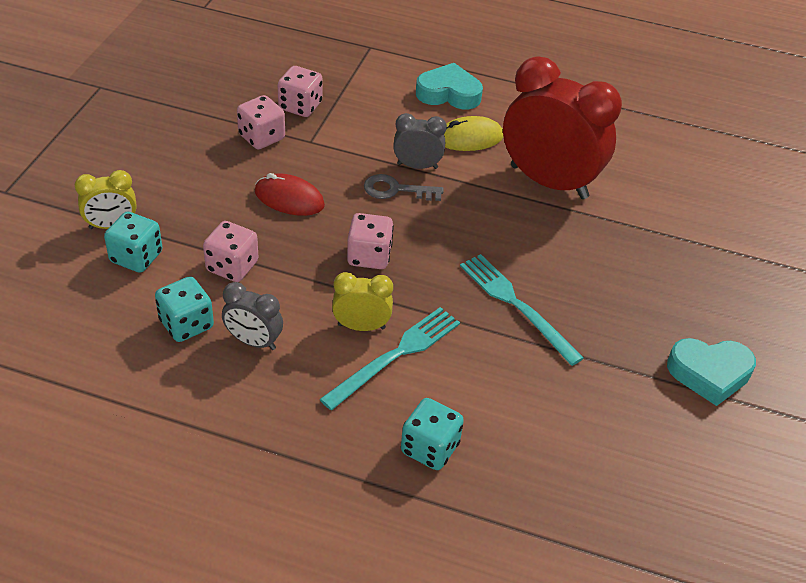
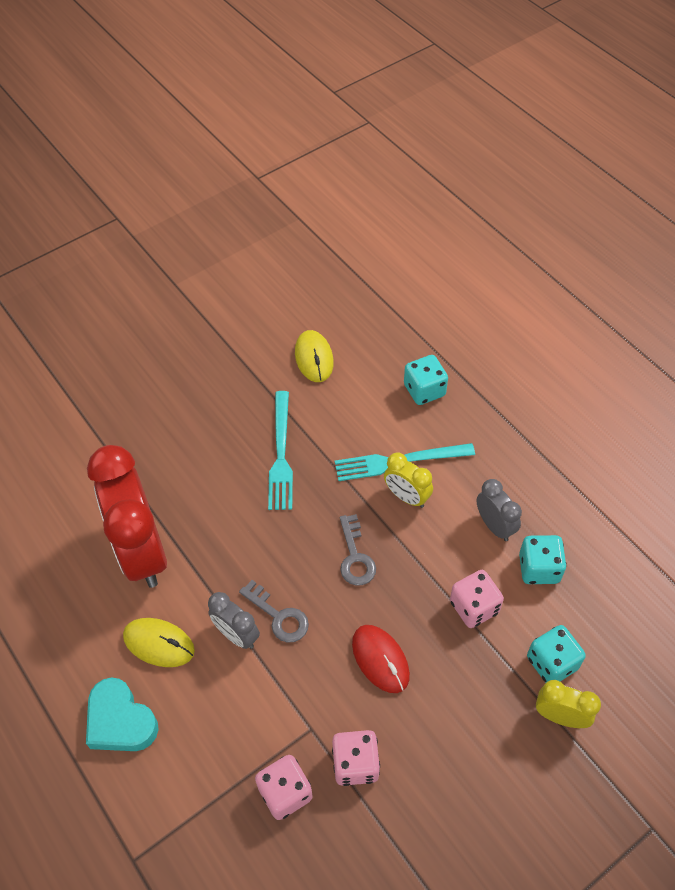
camera: 140 degrees left, 10 degrees up
pink dice [347,213,394,269] -> grey key [340,514,376,586]
turquoise heart [667,338,756,406] -> none
none -> yellow mouse [295,330,334,382]

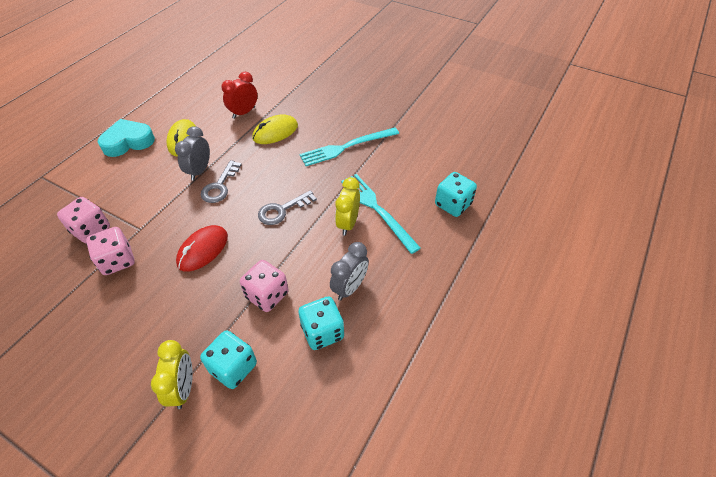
camera: 65 degrees right, 5 degrees down
turquoise heart [86,677,159,751] -> turquoise heart turned 45 degrees clockwise [98,119,155,157]
red clock [87,445,167,588] -> red clock [221,72,257,119], size x0.47
yellow mouse [295,330,334,382] -> yellow mouse moved to [252,114,298,144]

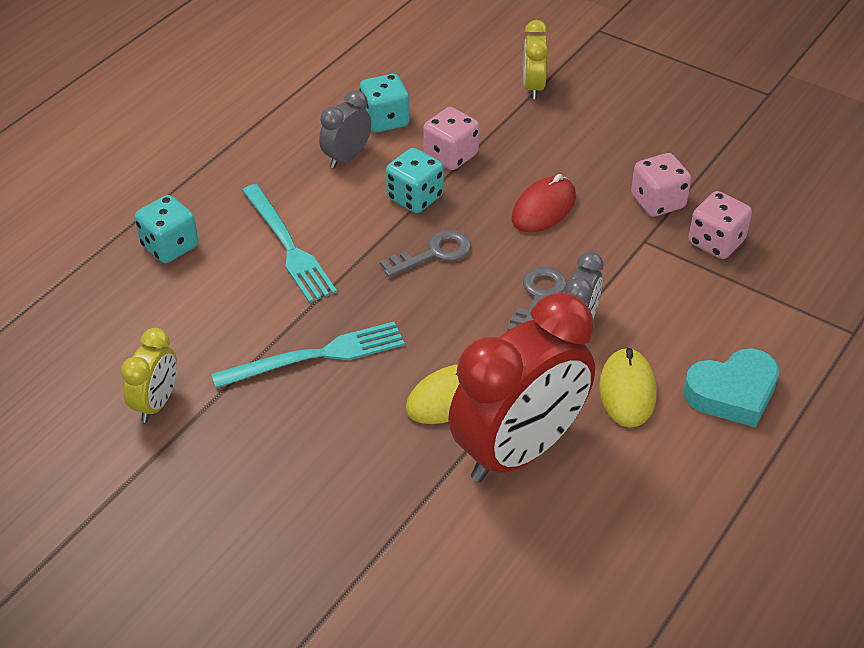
camera: 175 degrees left, 5 degrees down
turquoise dice [200,330,257,389] -> turquoise dice moved to [386,148,444,213]
red clock [221,72,257,119] -> red clock [448,293,595,482], size x2.12
yellow clock [335,177,360,236] -> yellow clock moved to [121,328,177,422]

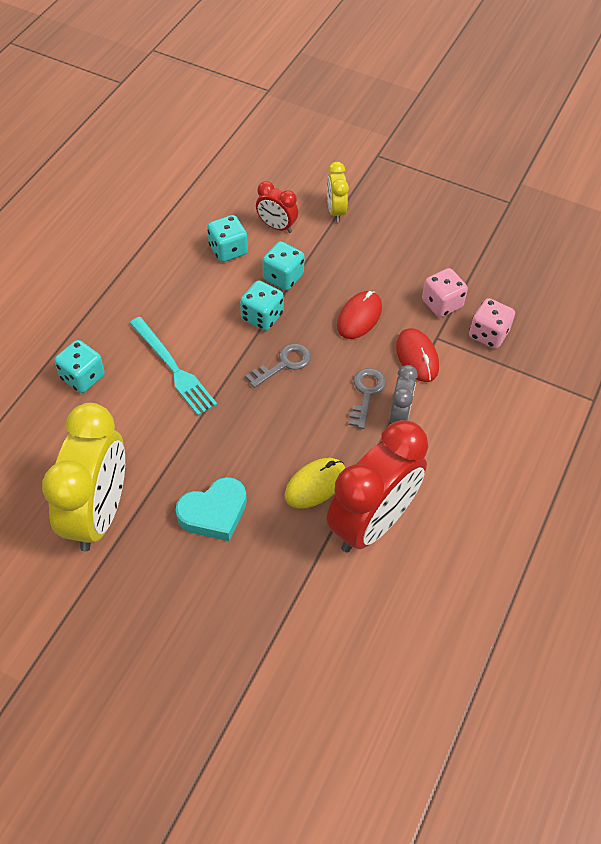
camera: 10 degrees left, 10 degrees up
yellow clock [121,328,177,422] -> yellow clock [42,403,125,551], size x2.12
turquoise fork [211,322,405,388] -> none
grey clock [319,90,371,168] -> none
pink dice [423,107,479,170] -> turquoise dice [262,241,305,291]
yellow mouse [599,348,657,427] -> none
turquoise heart [683,348,779,427] -> turquoise heart moved to [176,477,247,541]
none -> red clock [256,181,298,233]
none -> red mouse [396,328,439,382]

